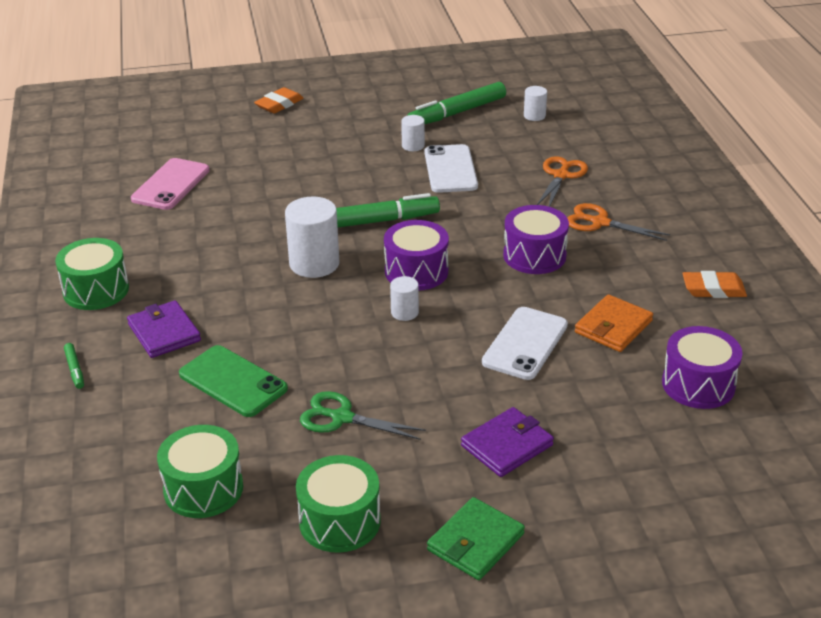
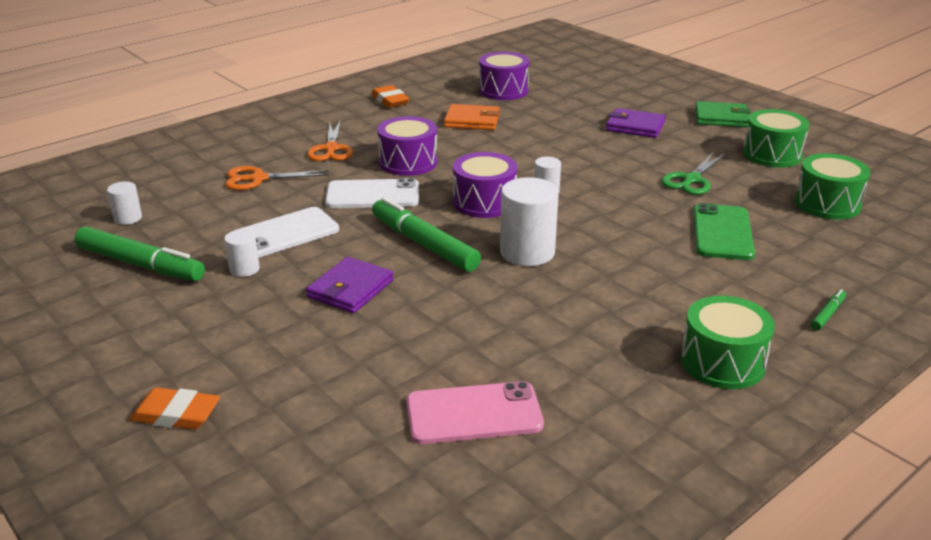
camera: 120 degrees left, 5 degrees down
purple wallet [127,300,201,358] -> purple wallet moved to [306,257,394,313]
green scissors [300,391,426,440] -> green scissors turned 45 degrees clockwise [662,152,725,195]
white phone [482,307,568,380] -> white phone moved to [325,178,419,208]

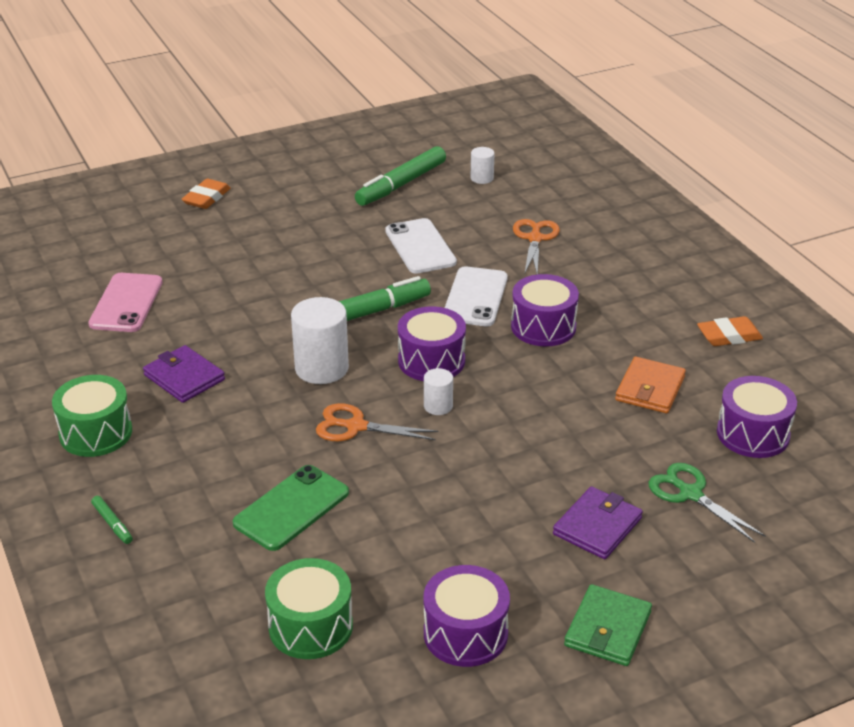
camera: 105 degrees right, 5 degrees up
white cylinder [224,229,260,277] -> none
purple wallet [306,257,394,313] -> purple wallet moved to [143,345,225,403]
orange scissors [307,120,353,161] -> orange scissors moved to [316,403,438,441]
green scissors [662,152,725,195] -> green scissors moved to [648,463,765,543]
green phone [693,203,755,260] -> green phone turned 75 degrees counterclockwise [233,465,349,551]
green drum [743,109,809,168] -> purple drum [424,565,510,667]

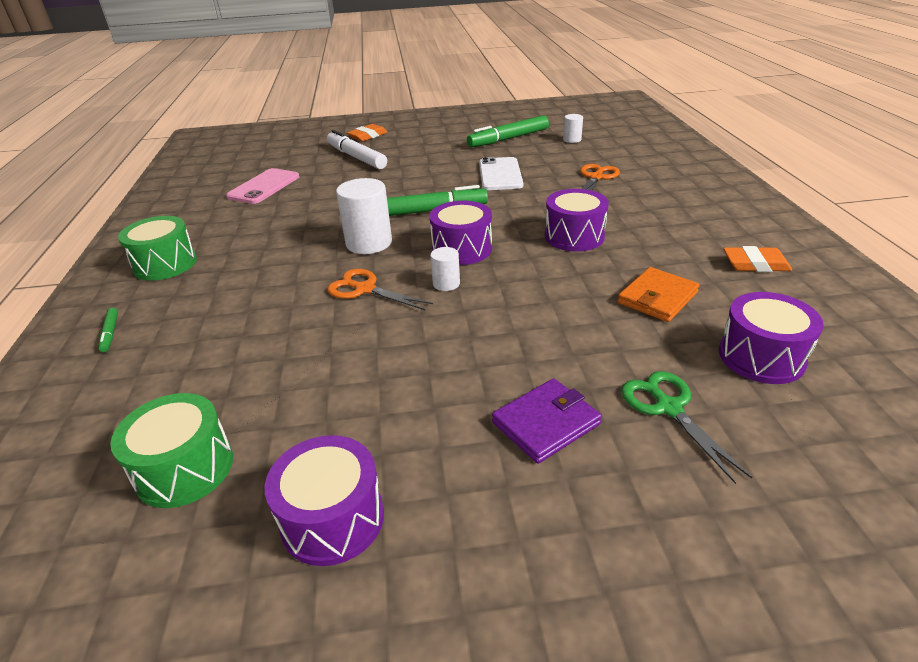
camera: 20 degrees right, 0 degrees up
purple wallet [143,345,225,403] -> none
green phone [233,465,349,551] -> none
white phone [445,266,508,326] -> none
green wallet [564,584,652,666] -> none
none -> white marker [327,130,387,169]

